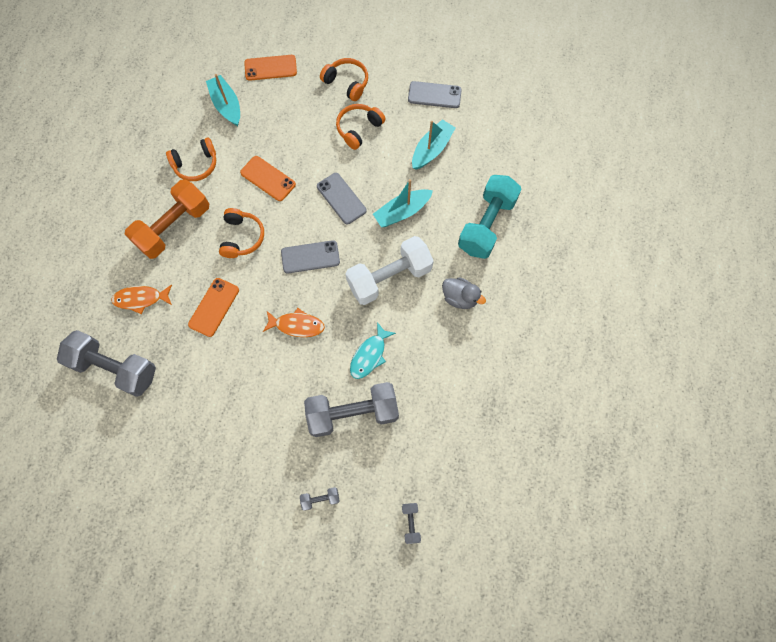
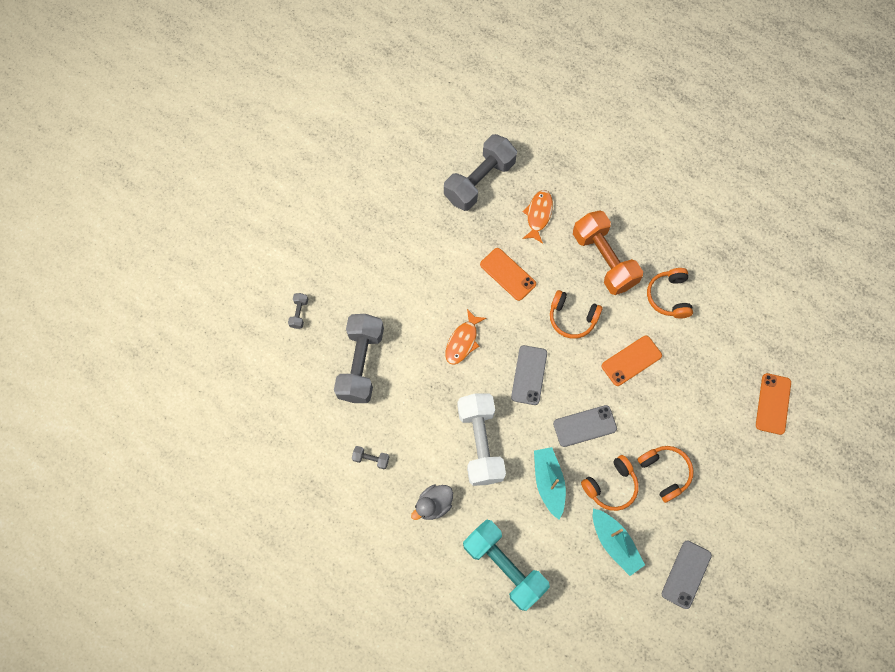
camera: 110 degrees right, 0 degrees up
turquoise boat [206,74,240,126] -> none
orange headphones [320,58,368,101] -> orange headphones moved to [581,455,639,511]
turquoise fish [350,322,396,379] -> none
grey dumbbell [402,503,421,544] -> grey dumbbell moved to [352,446,389,469]

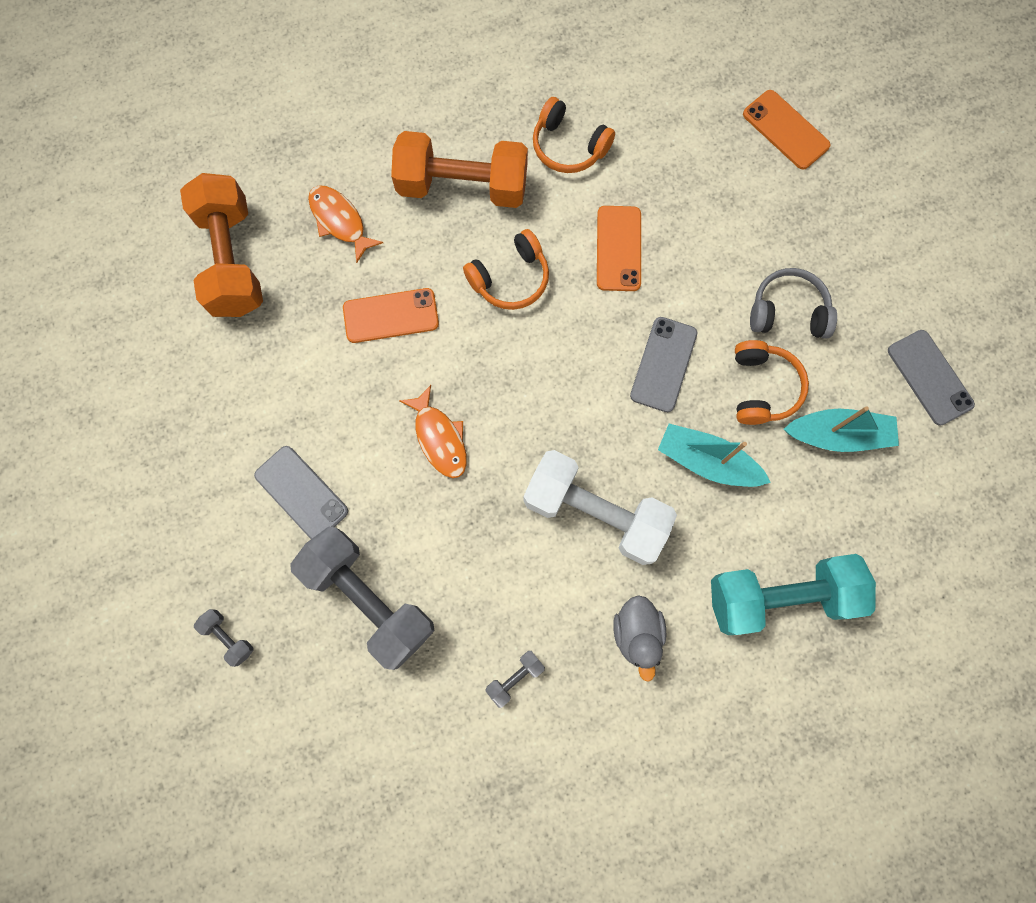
camera: 55 degrees left, 5 degrees up
grey dumbbell [444,134,517,211] -> orange dumbbell [180,173,263,317]
grey phone [511,345,547,405] -> grey phone moved to [254,446,348,539]
orange headphones [637,446,694,503] -> grey headphones [750,268,837,339]

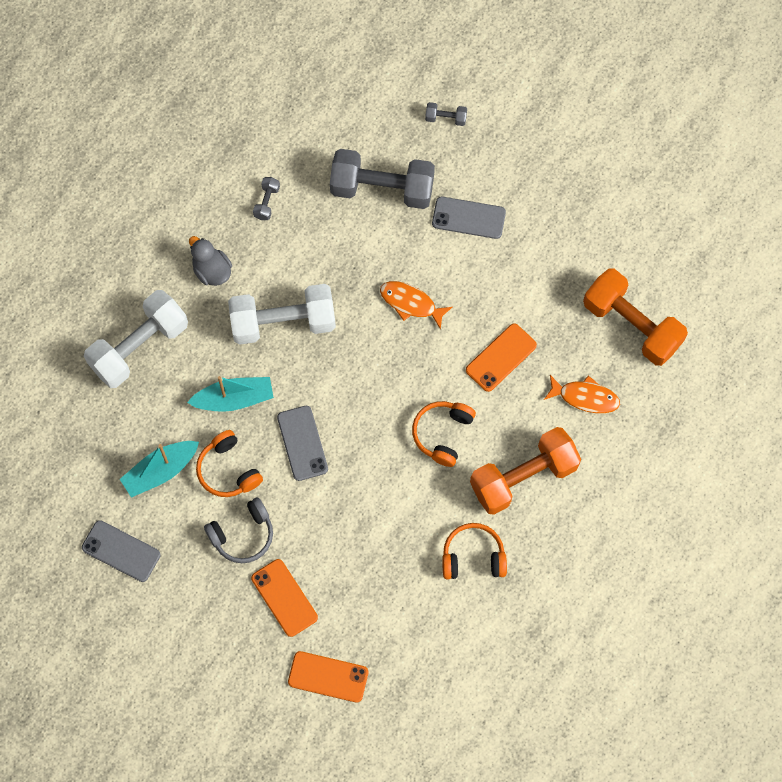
camera: 145 degrees right, 5 degrees down
orange phone [597,206,641,291] -> orange phone moved to [251,559,318,637]
turquoise dumbbell [711,554,876,635] -> white dumbbell [84,290,188,388]

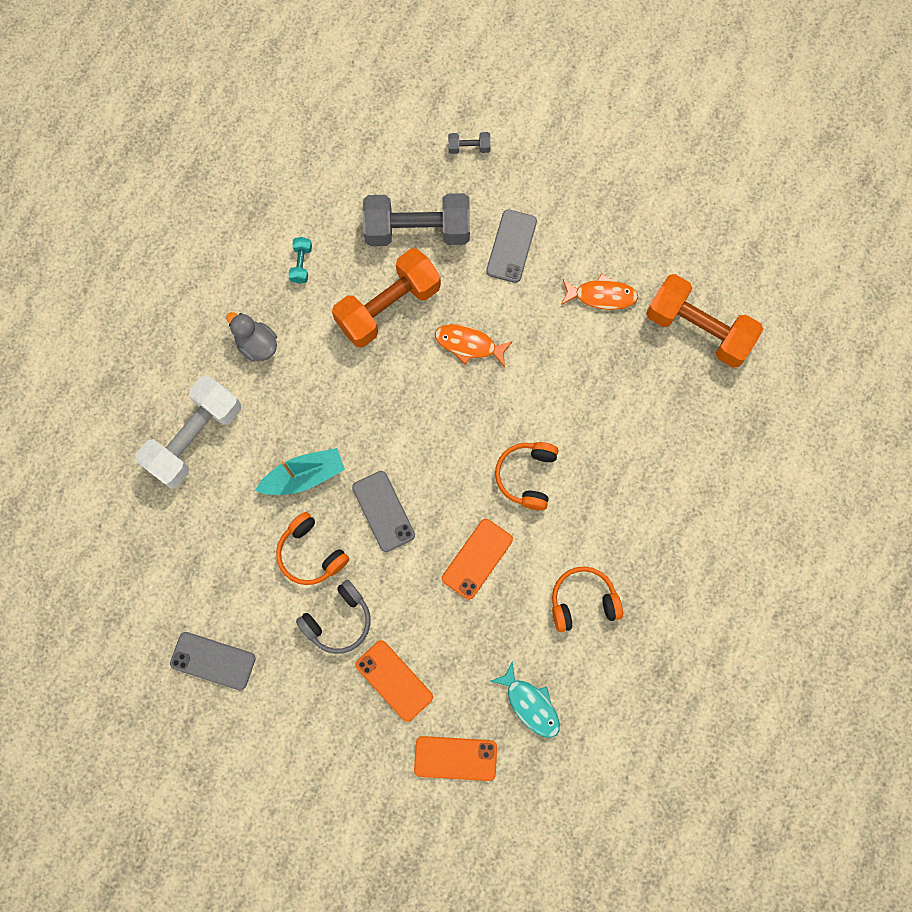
camera: 10 degrees left, 5 degrees up
turquoise boat [120,441,199,498] -> none
white dumbbell [228,284,336,345] -> none
grey dumbbell [253,177,280,220] -> turquoise dumbbell [288,237,312,284]
grey phone [432,196,506,239] -> grey phone turned 75 degrees counterclockwise [486,209,537,283]
orange phone [466,324,537,392] -> orange phone moved to [442,519,513,600]
orange dumbbell [470,427,581,515] -> orange dumbbell moved to [332,248,441,347]
orange fish [544,375,620,413] -> orange fish moved to [561,273,638,310]
none -> turquoise fish [491,661,560,738]

